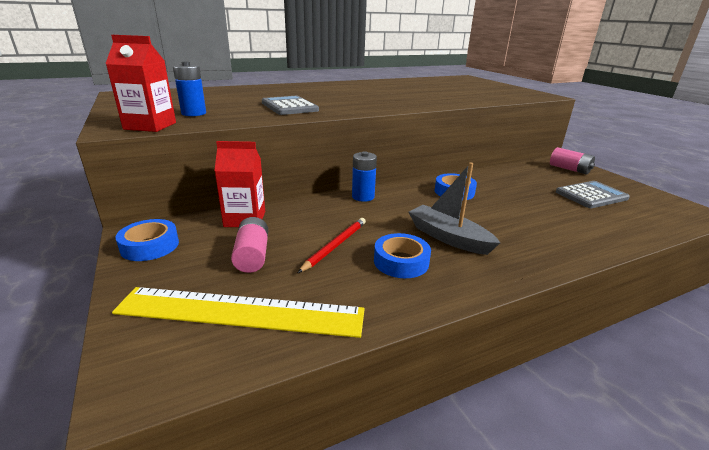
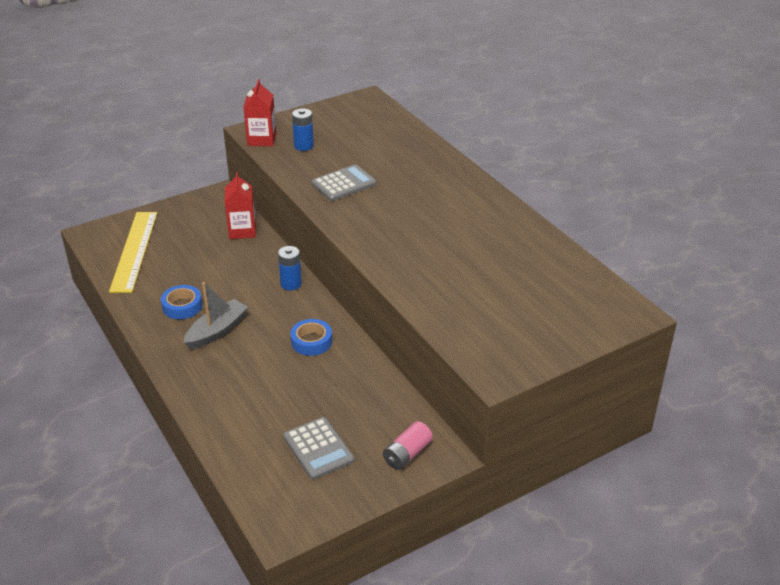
camera: 85 degrees right, 10 degrees up
blue tape [116,219,179,261] -> none
pink battery [231,217,268,273] -> none
red pencil [298,218,366,273] -> none

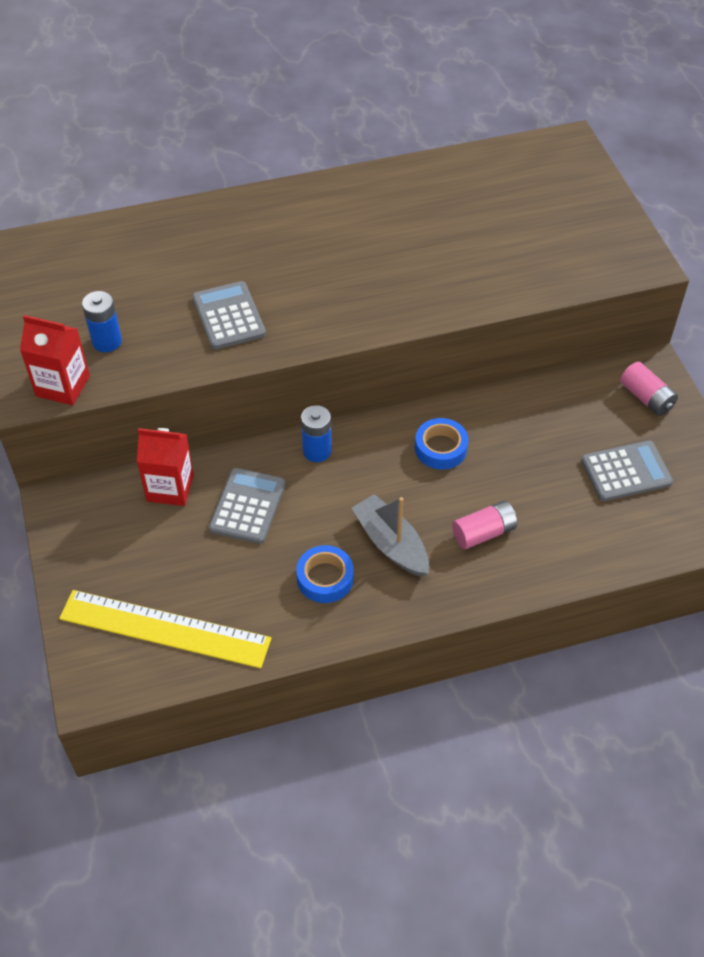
camera: 75 degrees left, 15 degrees up
none -> grey calculator [209,468,285,544]
none -> pink battery [452,501,517,549]

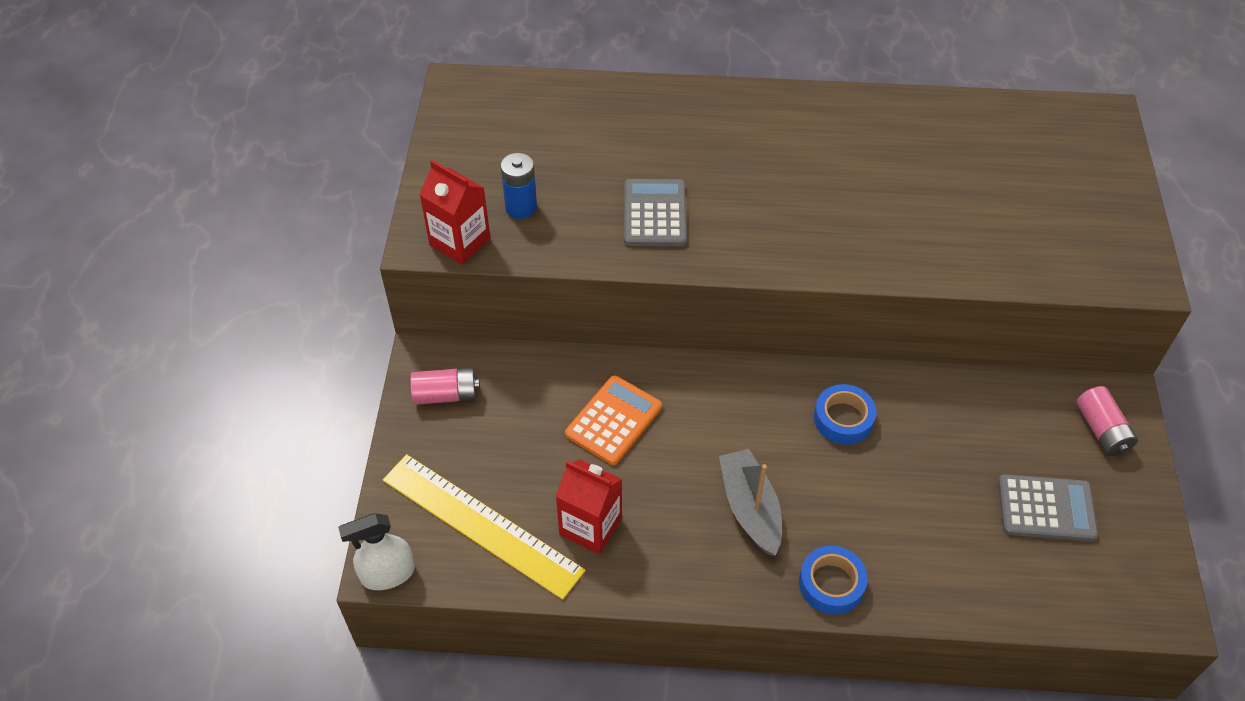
camera: 20 degrees right, 0 degrees up
red carton [137,428,194,506] -> red carton moved to [555,459,622,554]
grey calculator [209,468,285,544] -> orange calculator [565,376,662,465]
blue tape [296,545,354,603] -> blue tape moved to [799,546,868,615]
blue battery [301,405,332,462] -> none
pink battery [452,501,517,549] -> pink battery moved to [410,367,480,405]
none -> white spray bottle [338,513,415,590]

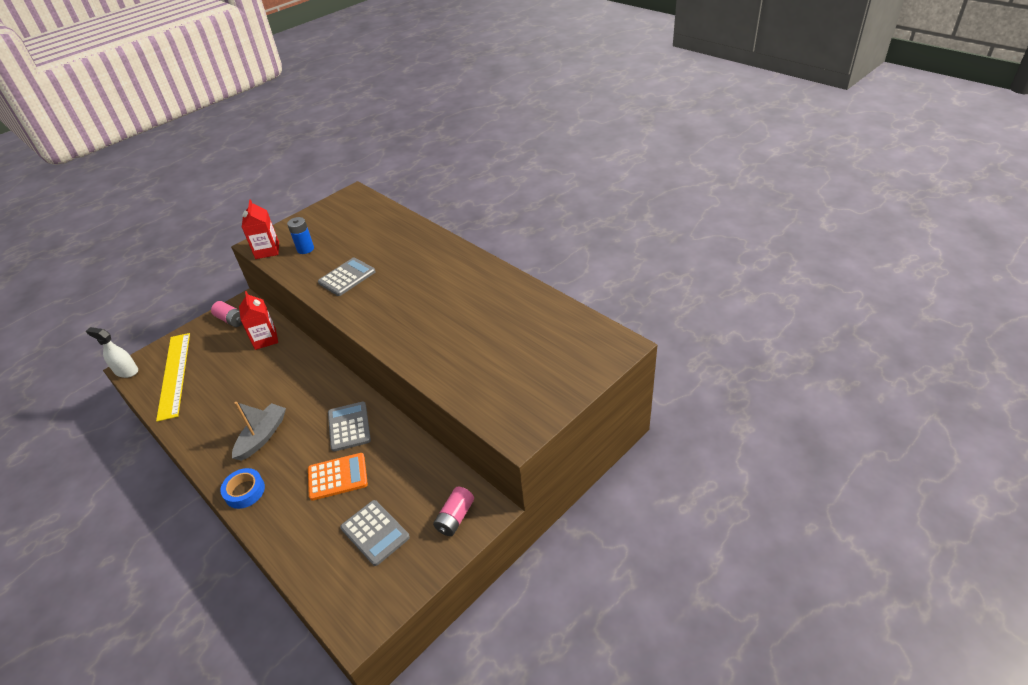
camera: 45 degrees right, 10 degrees down
red carton [555,459,622,554] -> red carton moved to [239,291,278,350]
orange calculator [565,376,662,465] -> orange calculator moved to [308,453,368,501]
blue tape [814,384,877,445] -> grey calculator [328,402,371,452]

